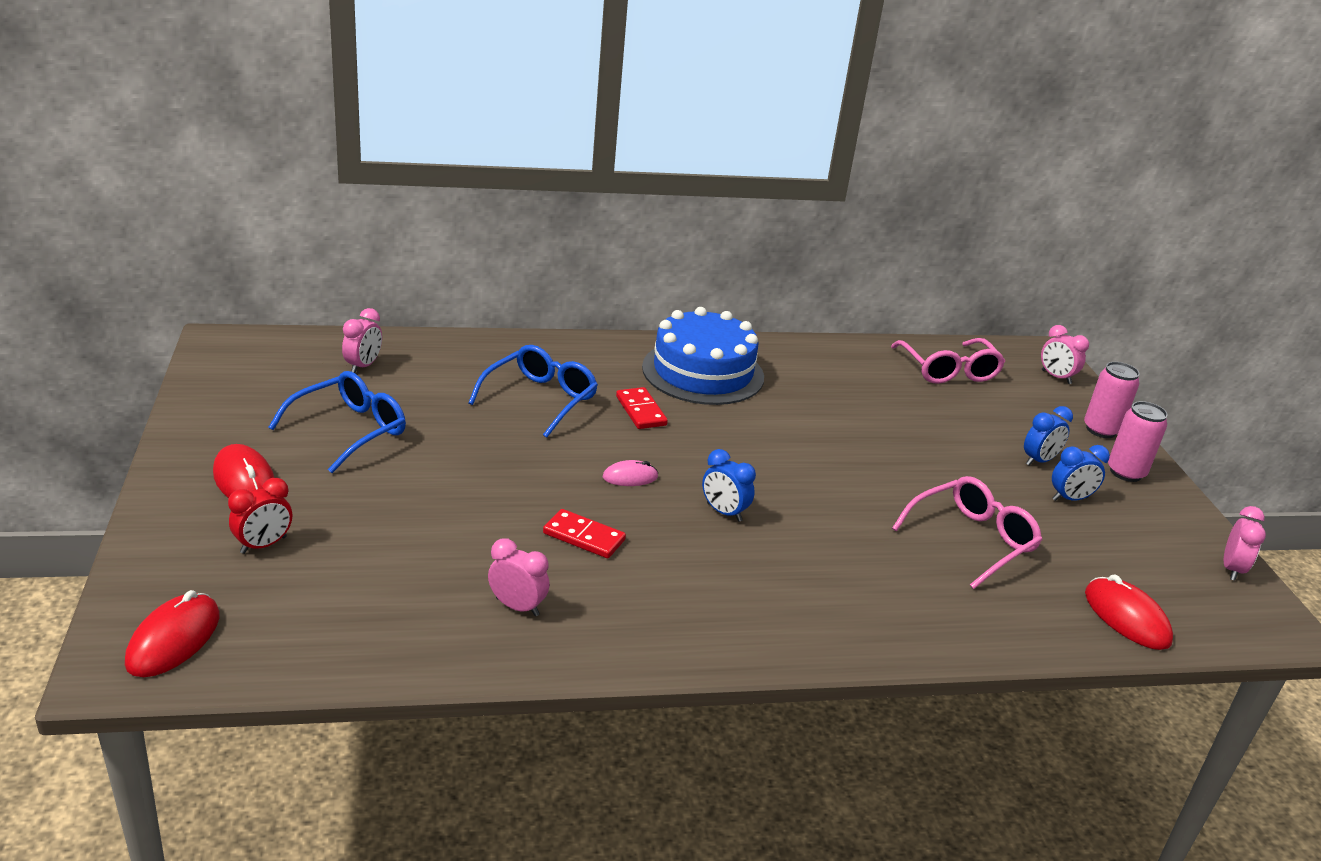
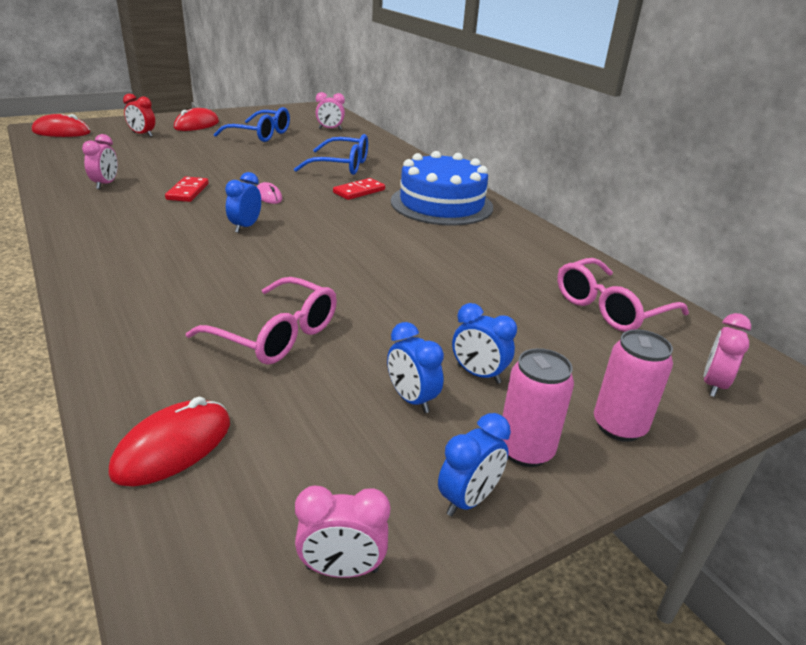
camera: 70 degrees right, 0 degrees up
none -> blue clock [438,413,511,516]

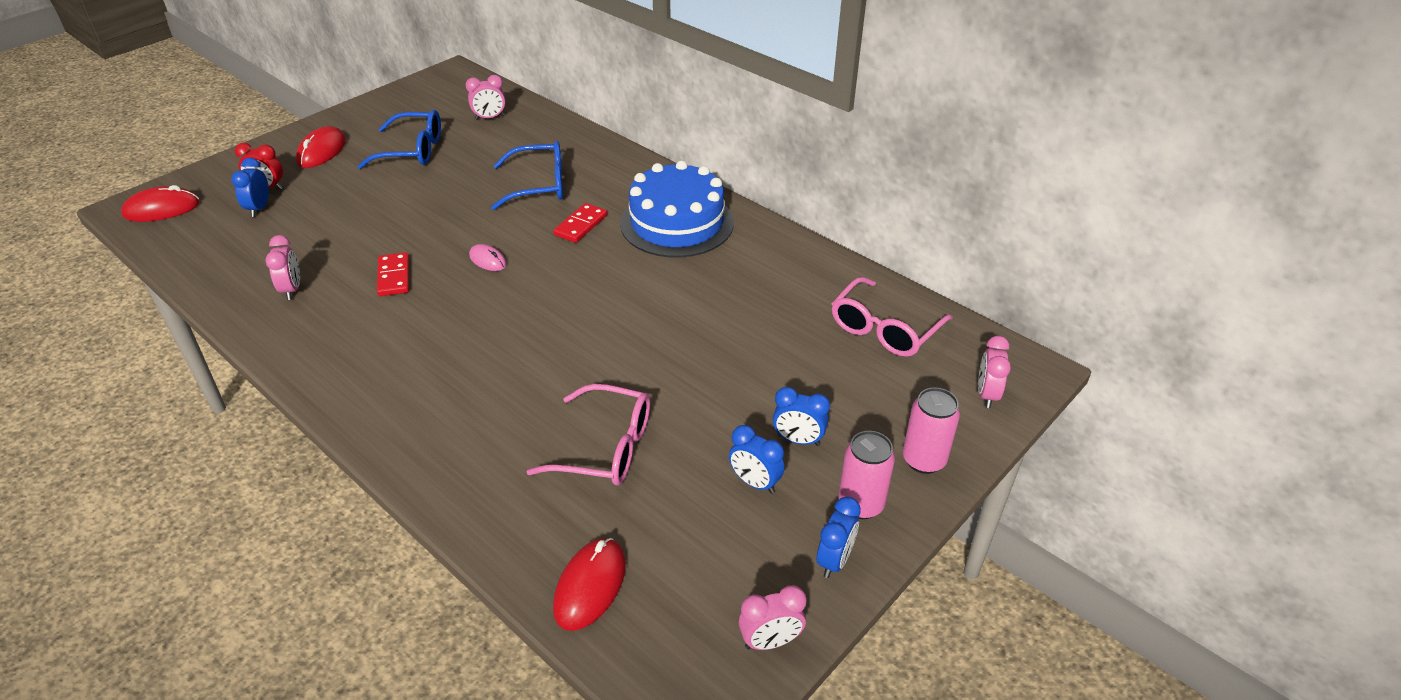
camera: 15 degrees left, 10 degrees up
blue clock [225,172,261,233] -> blue clock moved to [231,158,269,217]

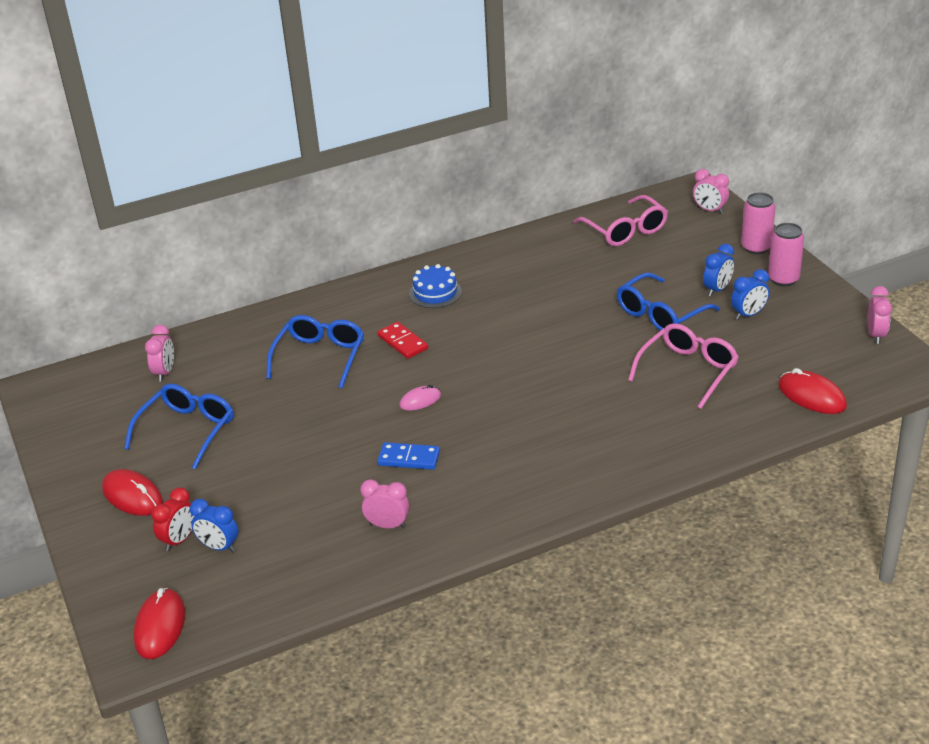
camera: 65 degrees left, 5 degrees down
red domino [377,252,409,296] -> blue domino [377,442,440,470]
blue cake [620,161,734,257] -> blue cake [409,264,462,308], size x0.51
blue clock [817,497,861,578] -> none
none -> blue glasses [617,273,720,331]

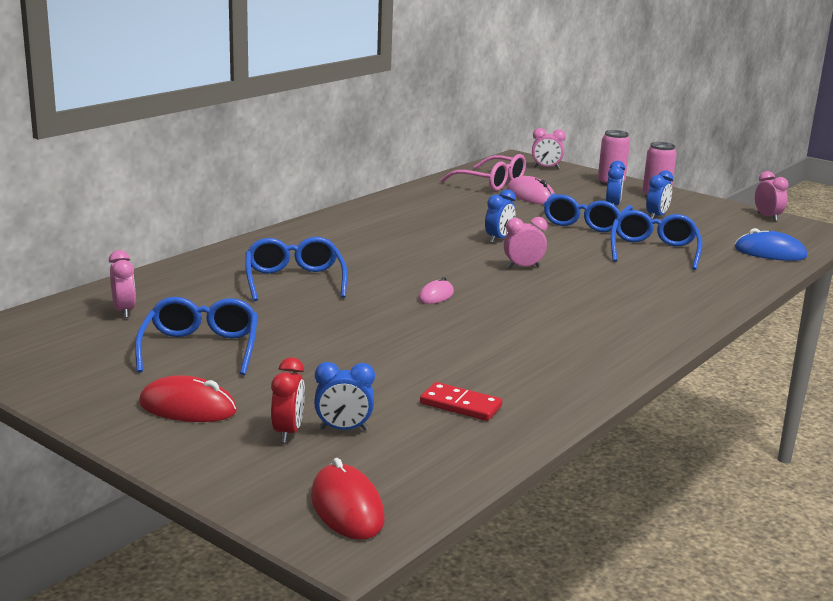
camera: 30 degrees left, 15 degrees down
pink clock [360,479,409,528] -> pink clock moved to [504,217,547,268]
red domino [377,322,428,359] -> red domino moved to [420,382,502,421]
blue domino [377,442,440,470] -> none
blue cake [409,264,462,308] -> none
pink glasses [628,323,739,409] -> blue glasses [611,210,702,270]
red mouse [778,368,847,414] -> blue mouse [735,228,807,261]
none -> blue clock [485,189,516,243]
none -> pink mouse [507,176,555,205]

